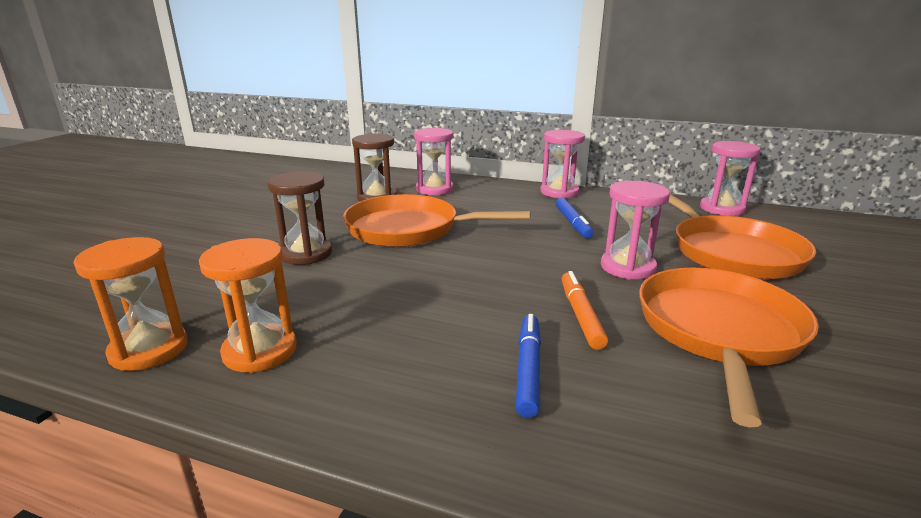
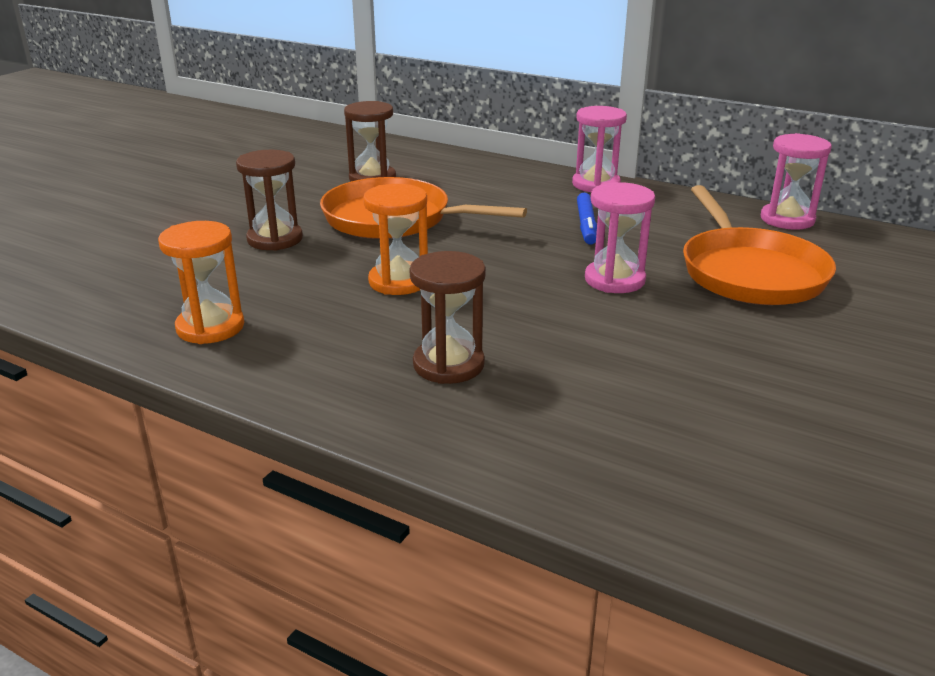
camera: 10 degrees right, 5 degrees up
orange hourglass [74,237,188,371] -> orange hourglass moved to [363,184,428,295]
pink hourglass [414,128,454,195] -> none
blue marker [515,314,541,418] -> brown hourglass [409,251,486,384]
orange marker [562,271,608,350] -> none
orange pan [639,268,819,427] -> none

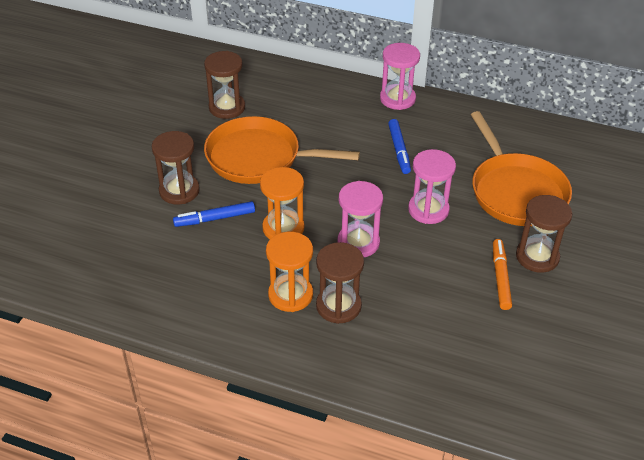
camera: 10 degrees left, 15 degrees up
orange hourglass [158,221,244,344] -> orange hourglass moved to [266,232,313,312]
pink hourglass [761,133,832,230] -> pink hourglass moved to [337,181,383,257]
none -> blue marker [173,201,255,227]
none -> orange marker [493,239,512,310]
none -> brown hourglass [516,195,573,273]

